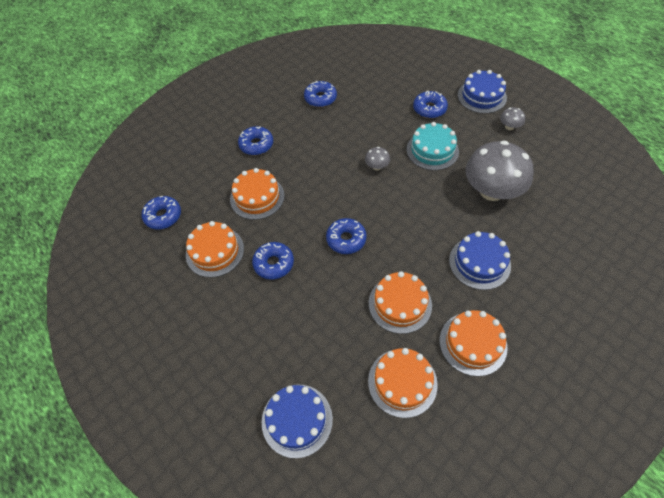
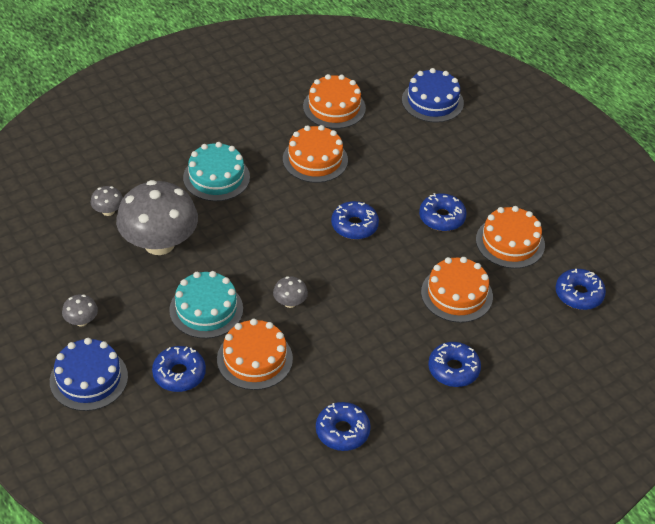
camera: 175 degrees left, 10 degrees down
orange cake [440,310,508,376] -> orange cake moved to [217,319,293,390]
blue cake [449,231,511,290] -> turquoise cake [183,142,250,201]
none -> grey mushroom [90,186,123,216]

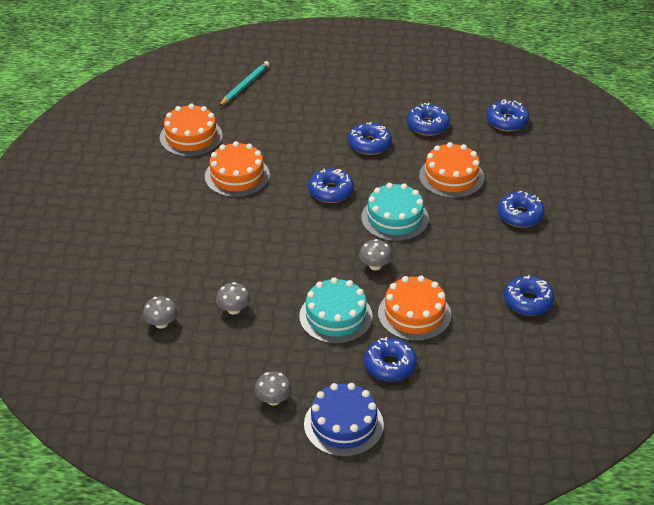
camera: 50 degrees left, 5 degrees down
grey mushroom [116,180,198,255] -> grey mushroom [216,282,251,315], size x0.42
turquoise cake [183,142,250,201] -> turquoise cake moved to [361,183,429,241]
blue cake [402,68,464,122] -> turquoise pencil [219,61,270,106]
orange cake [476,206,545,269] -> blue donut [407,103,450,136]

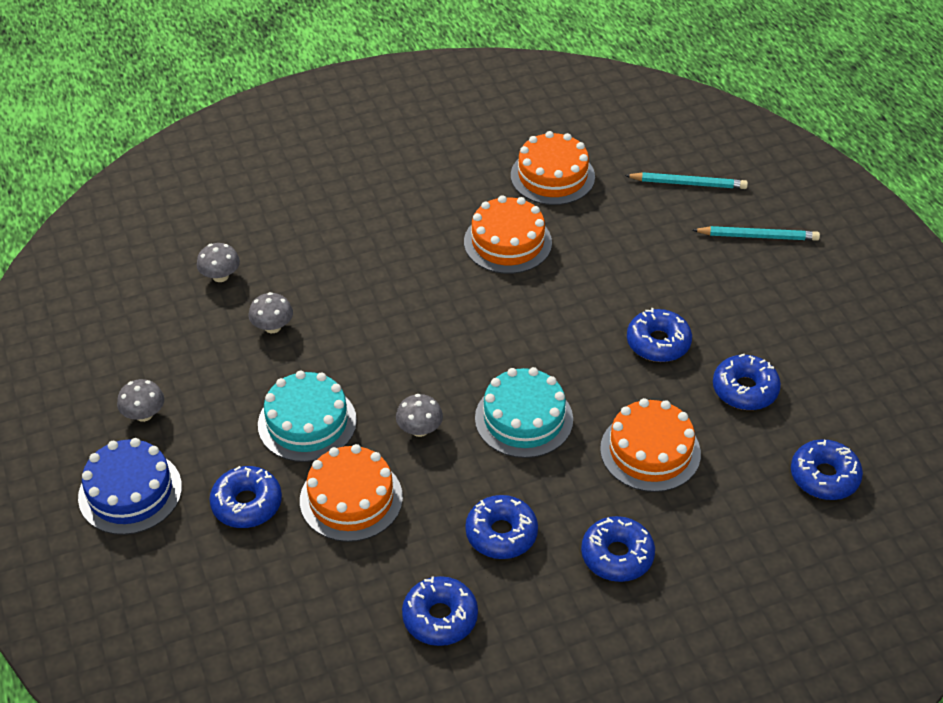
camera: 65 degrees right, 5 degrees up
blue donut [308,168,354,203] -> blue donut moved to [465,495,538,559]
none -> turquoise pencil [693,226,820,241]

